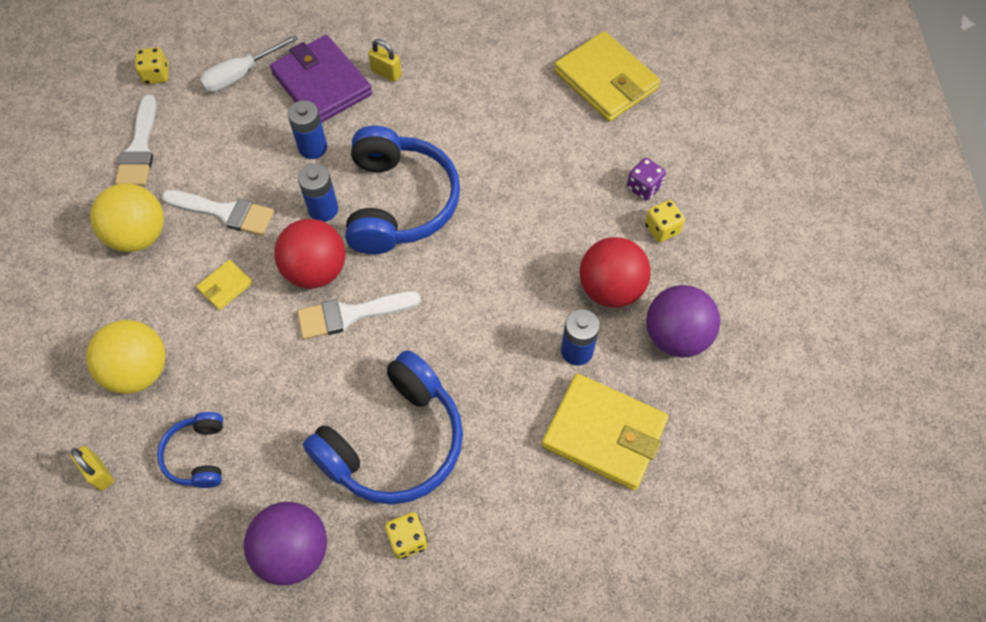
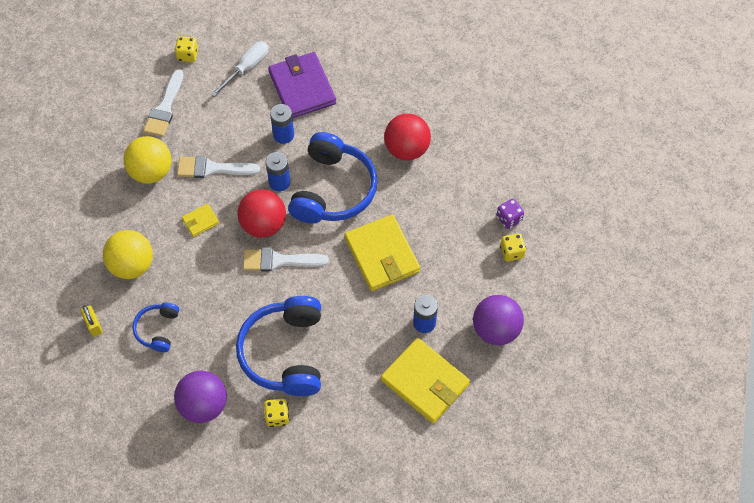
camera: 15 degrees right, 0 degrees up
white brush [162,190,274,236] -> white brush turned 150 degrees clockwise [177,156,260,178]
white screwdriver [199,35,298,92] -> white screwdriver turned 150 degrees clockwise [211,41,268,97]
blue headphones [303,350,463,505] -> blue headphones turned 120 degrees clockwise [236,296,321,396]
yellow padlock [368,39,402,82] -> none
yellow wallet [554,31,660,122] -> yellow wallet moved to [344,214,420,291]
red ball [580,237,651,308] -> red ball moved to [384,114,431,161]

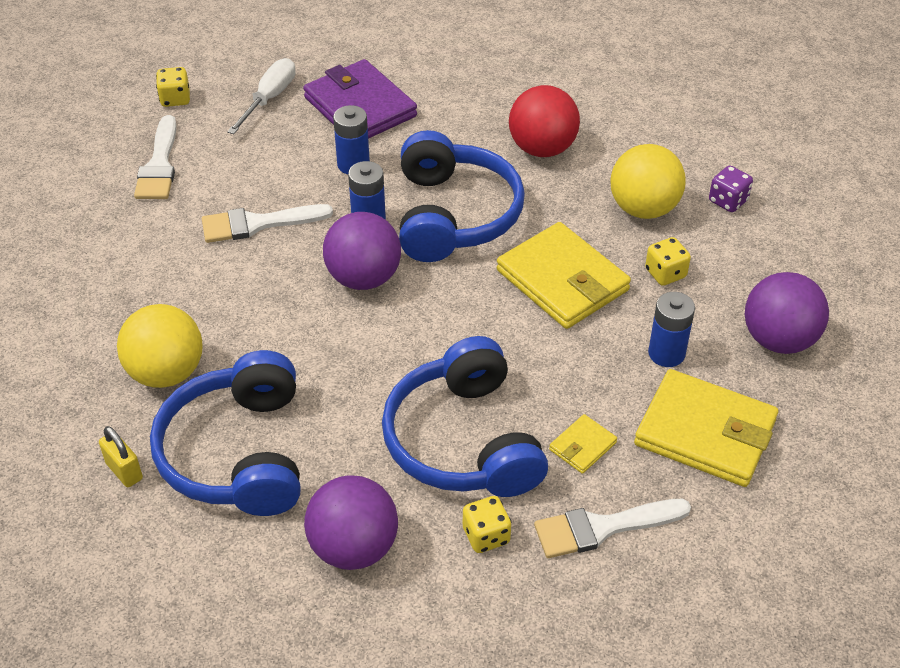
camera: 15 degrees left, 15 degrees down
yellow ball [123,136,172,184] -> yellow ball moved to [610,144,686,219]
blue headphones [133,303,179,352] -> blue headphones [150,350,301,516], size x1.98
yellow wallet [182,204,219,237] -> yellow wallet moved to [549,414,617,474]
red ball [237,189,286,238] -> purple ball [323,212,401,290]
white brush [243,248,329,271] -> white brush moved to [534,499,691,558]
yellow dice [500,233,526,262] -> yellow dice moved to [645,237,691,286]

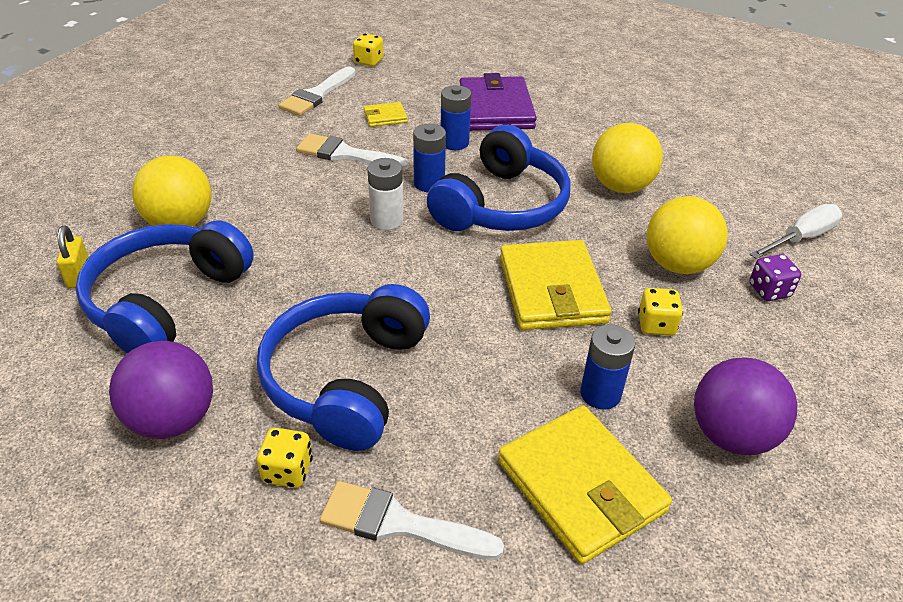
camera: 30 degrees right, 5 degrees down
white screwdriver [227,58,296,134] -> white screwdriver moved to [750,204,842,259]
purple ball [323,212,401,290] -> white battery [367,158,403,230]
red ball [509,85,580,157] -> yellow ball [592,123,663,193]
yellow wallet [549,414,617,474] -> yellow wallet moved to [364,102,407,127]

